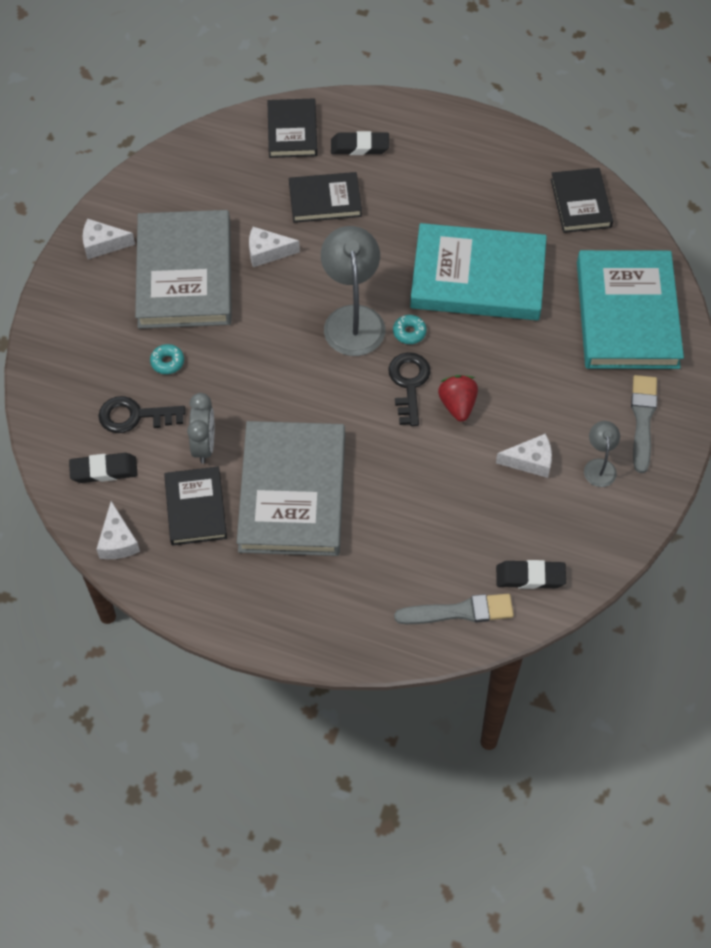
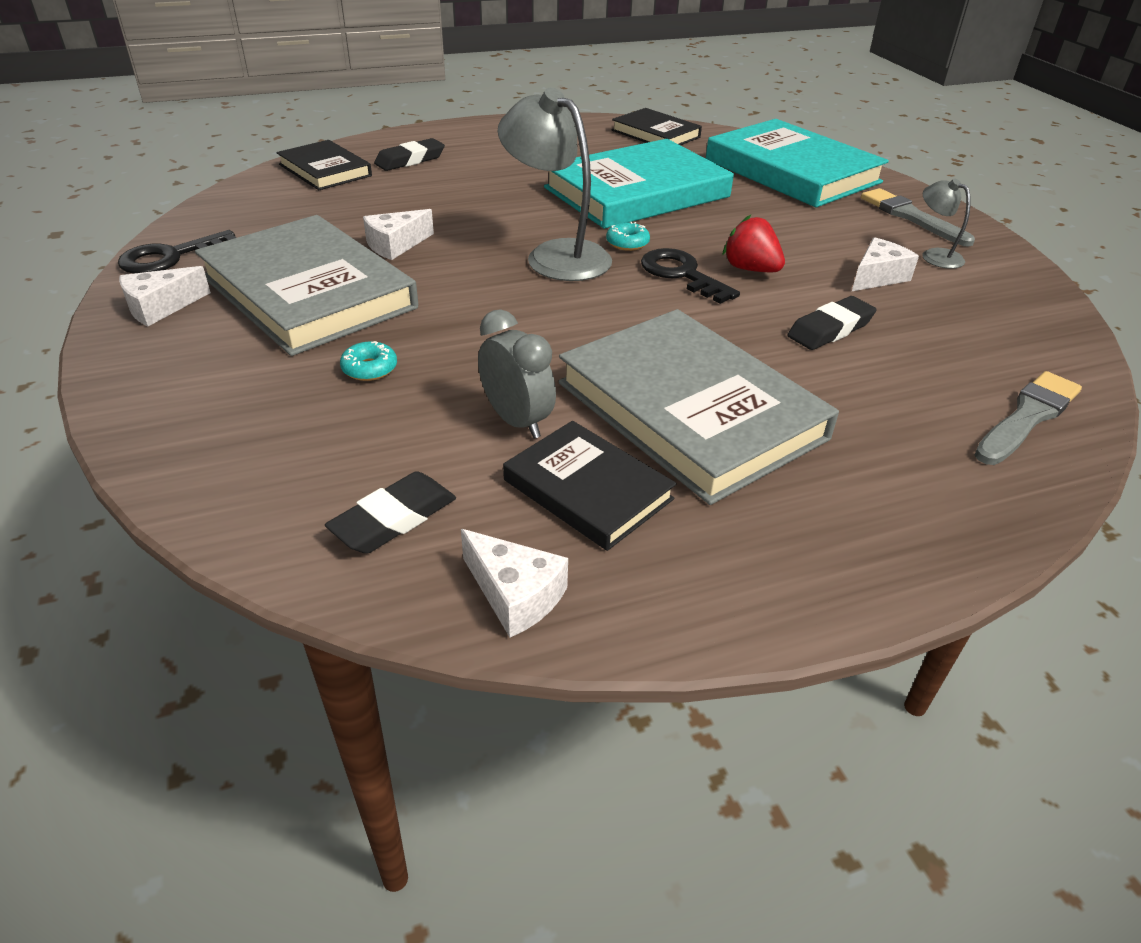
camera: 40 degrees left, 20 degrees down
black key [98,396,186,433] -> black key moved to [118,230,237,274]
black book [289,172,362,223] -> none
black eraser [496,560,566,589] -> black eraser moved to [787,296,877,350]

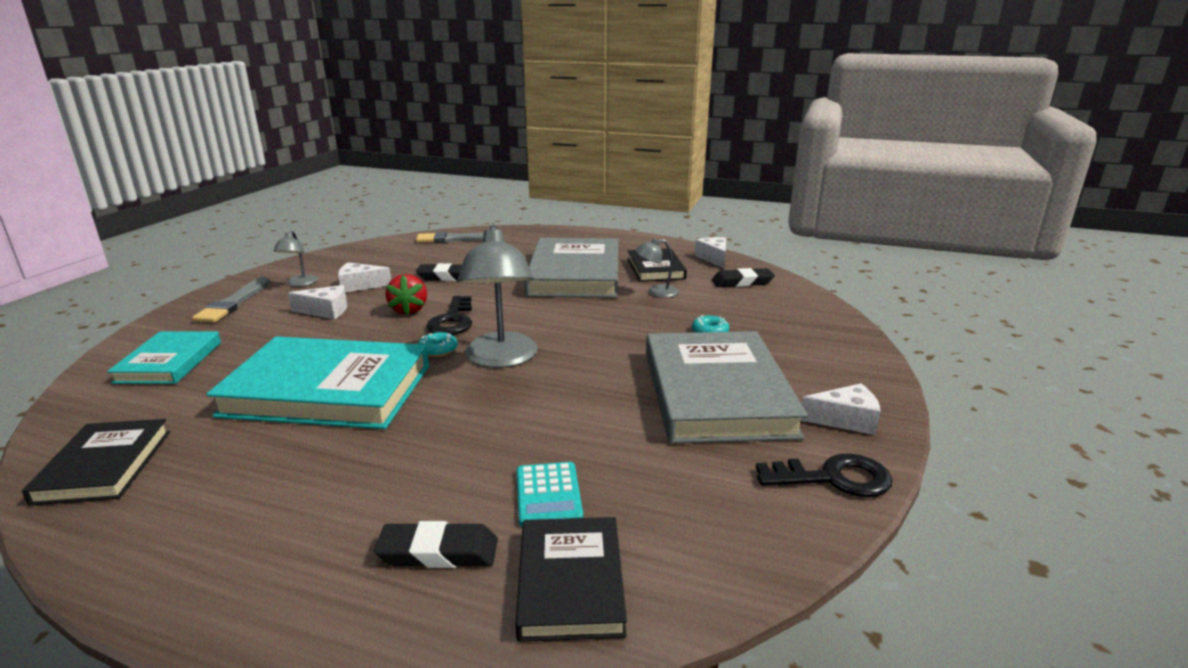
camera: 140 degrees left, 15 degrees down
white cheese [363,209,434,260] -> white cheese moved to [288,285,347,319]
grey clock [478,309,556,438] -> grey lamp [635,238,679,298]
turquoise book [706,119,889,207] -> turquoise book [107,331,221,384], size x0.55
none -> turquoise calculator [517,462,583,527]

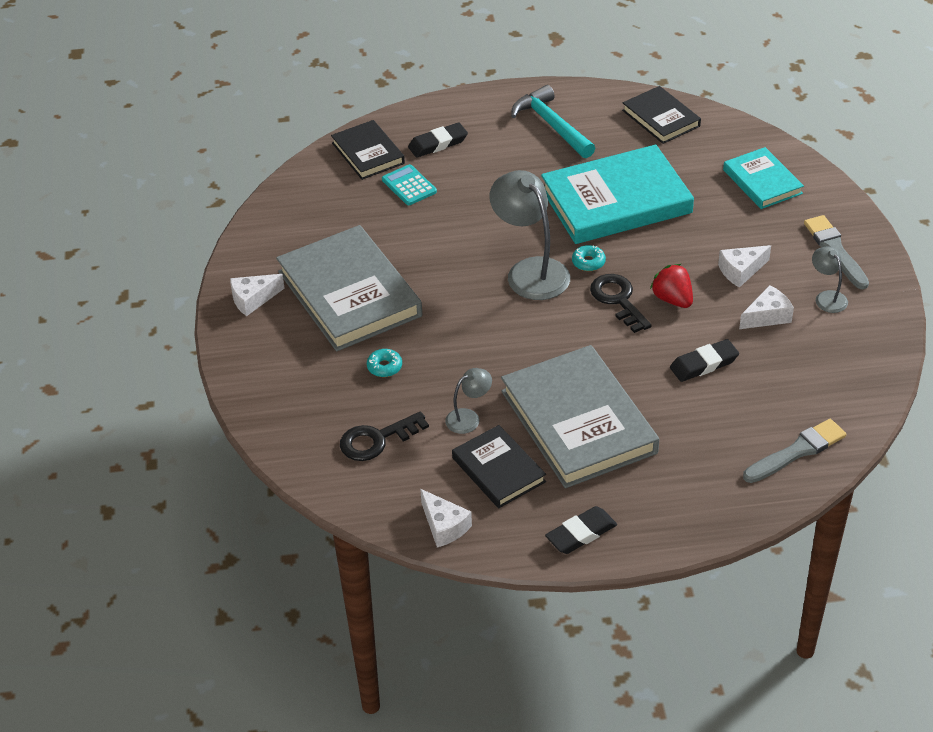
camera: 155 degrees right, 20 degrees up
black eraser [712,268,775,287] -> black eraser moved to [545,506,617,554]
black key [756,453,892,497] -> black key moved to [340,411,429,461]
none -> turquoise hammer [511,85,595,158]

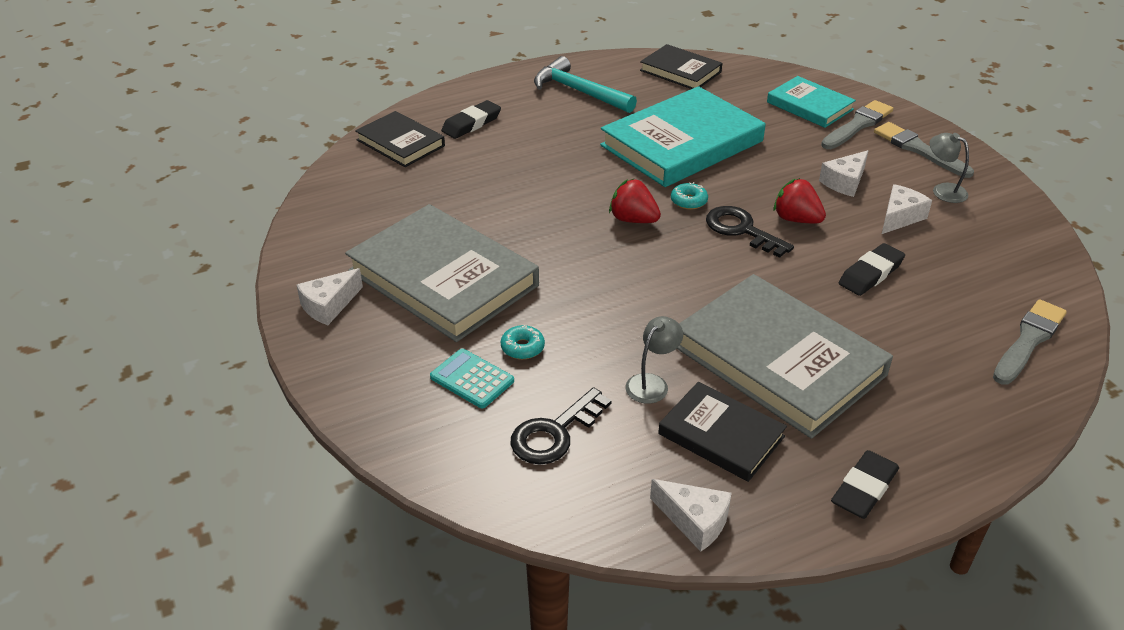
camera: 20 degrees left, 5 degrees down
turquoise calculator [382,164,437,205] -> turquoise calculator moved to [430,349,514,408]
grey lamp [490,170,570,300] -> red strawberry [609,179,661,223]
none -> grey brush [821,100,893,149]

